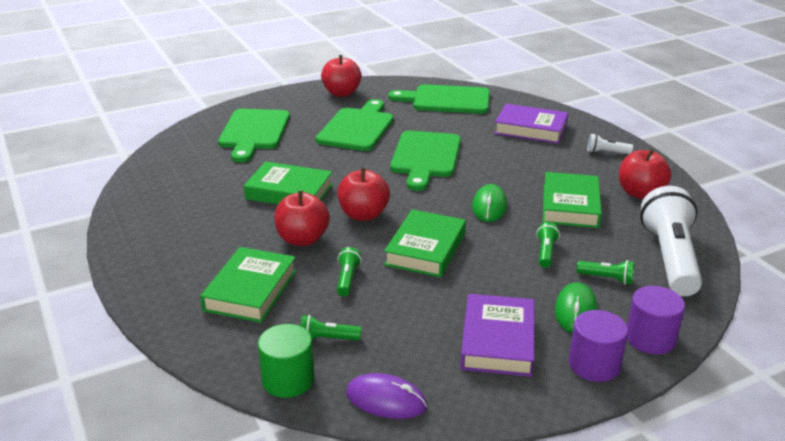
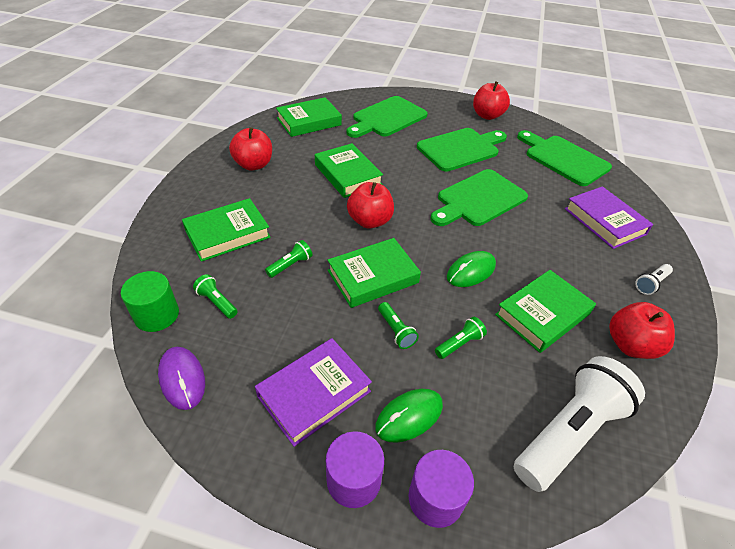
camera: 40 degrees right, 15 degrees up
red apple [274,191,330,246] -> red apple moved to [229,127,272,171]
green flashlight [577,260,635,285] -> green flashlight moved to [378,302,419,349]
white flashlight [587,134,633,154] -> white flashlight turned 90 degrees counterclockwise [635,264,673,295]
none -> green book [276,97,342,137]

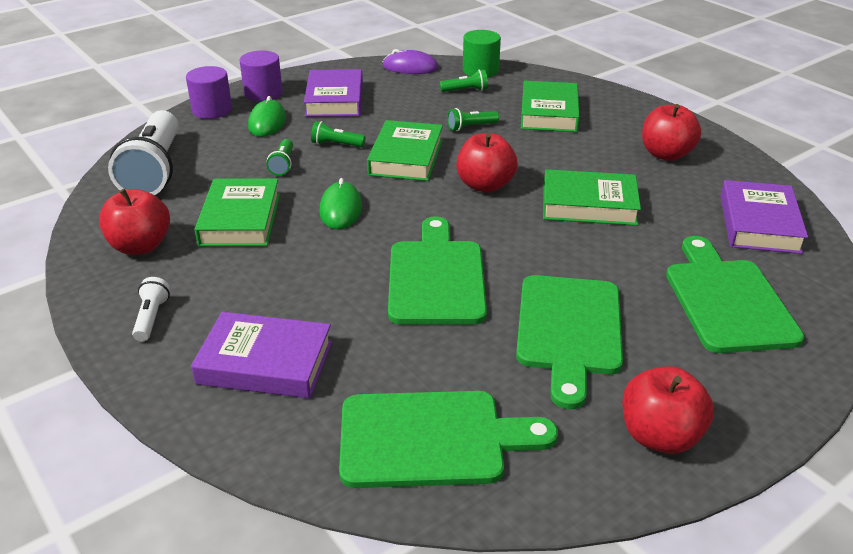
camera: 130 degrees right, 10 degrees down
green flashlight [265,240,312,278] -> green flashlight turned 75 degrees clockwise [447,108,499,131]
green book [276,97,342,137] -> purple book [720,180,808,254]

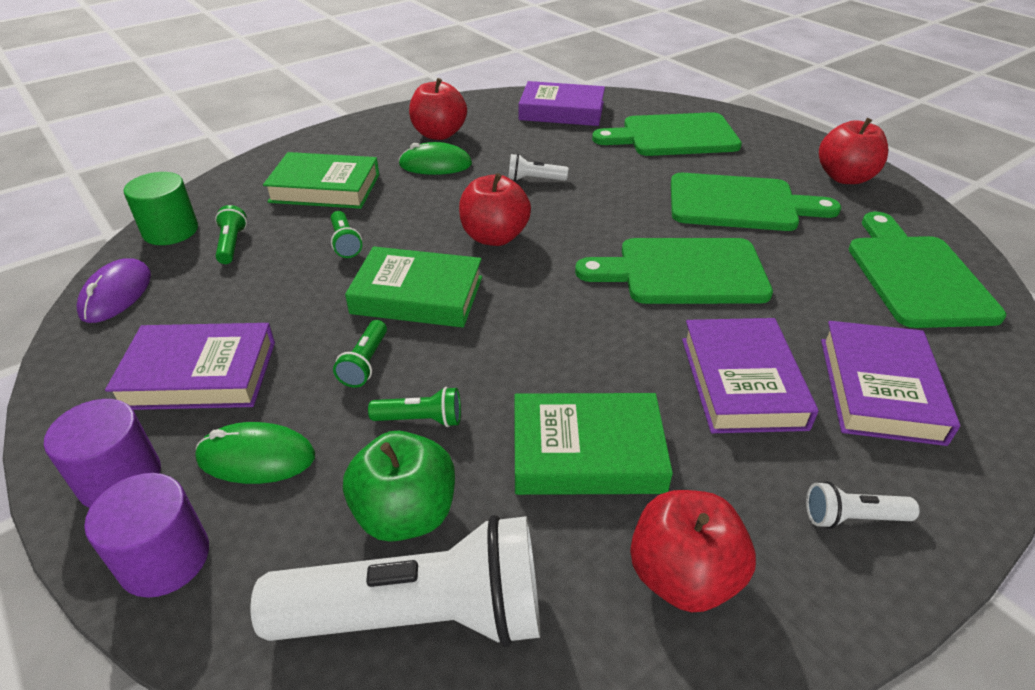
camera: 90 degrees left, 5 degrees up
green mouse [319,178,362,229] -> green mouse moved to [399,142,472,175]
green book [543,169,641,226] -> white flashlight [508,154,568,181]
none -> green apple [343,431,455,542]
none -> purple book [682,318,819,433]

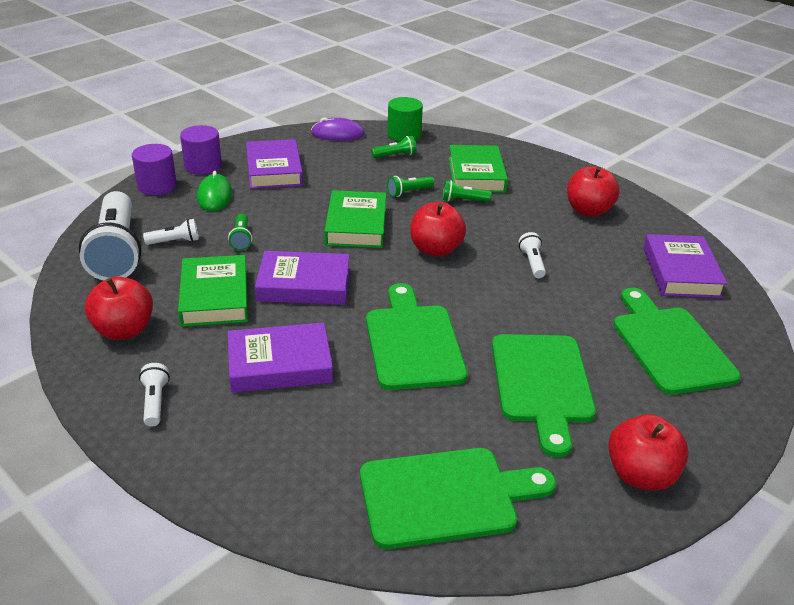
camera: 80 degrees right, 5 degrees down
green flashlight [333,320,387,388] -> green flashlight moved to [442,180,491,202]
green apple [343,431,455,542] -> white flashlight [143,219,199,245]
green mouse [399,142,472,175] -> none
purple book [821,321,960,446] -> purple book moved to [255,251,350,305]

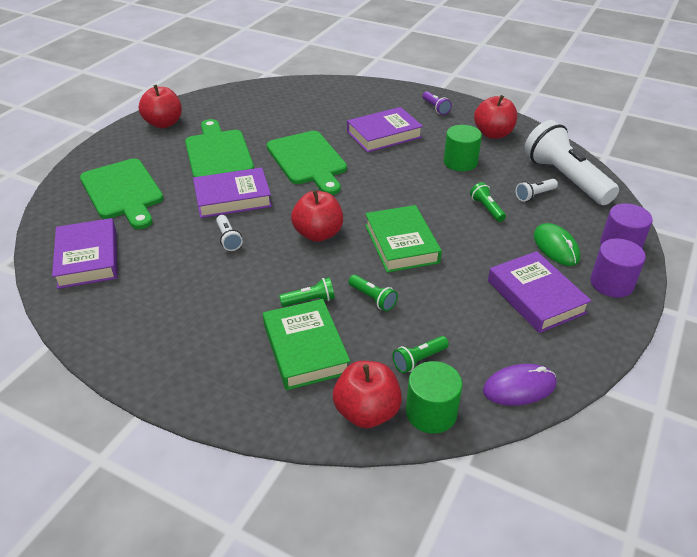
camera: 165 degrees right, 5 degrees up
white flashlight [139,363,170,427] -> purple flashlight [422,91,452,115]
green book [178,255,248,327] -> green cylinder [444,125,482,171]
purple book [255,251,350,305] -> purple book moved to [193,167,272,218]
green cutting board [360,448,556,549] -> none
green flashlight [387,176,434,197] -> green flashlight turned 90 degrees clockwise [348,275,398,311]
red apple [567,166,620,217] -> red apple moved to [333,361,402,428]

